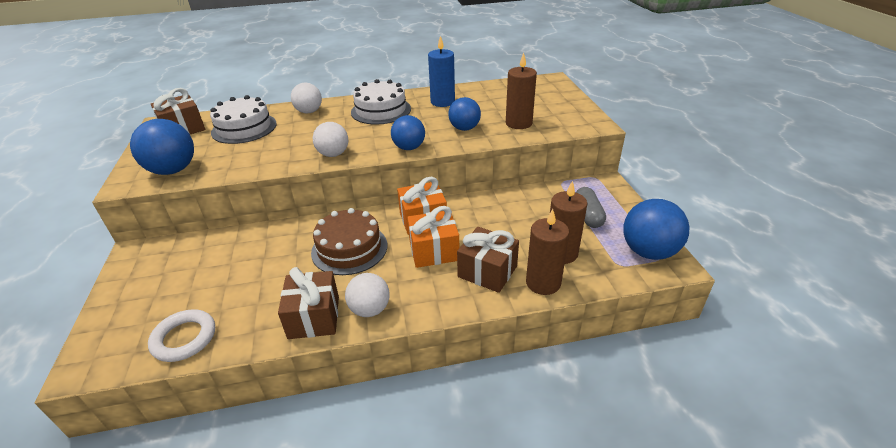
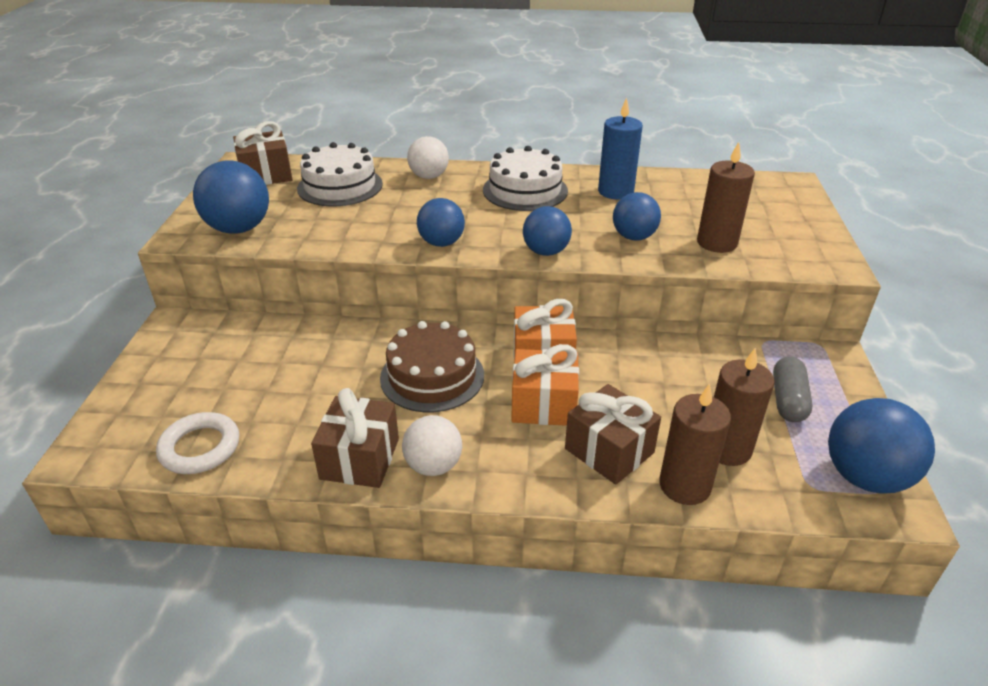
camera: 15 degrees right, 0 degrees up
white ball [313,122,348,157] -> blue ball [417,198,465,247]

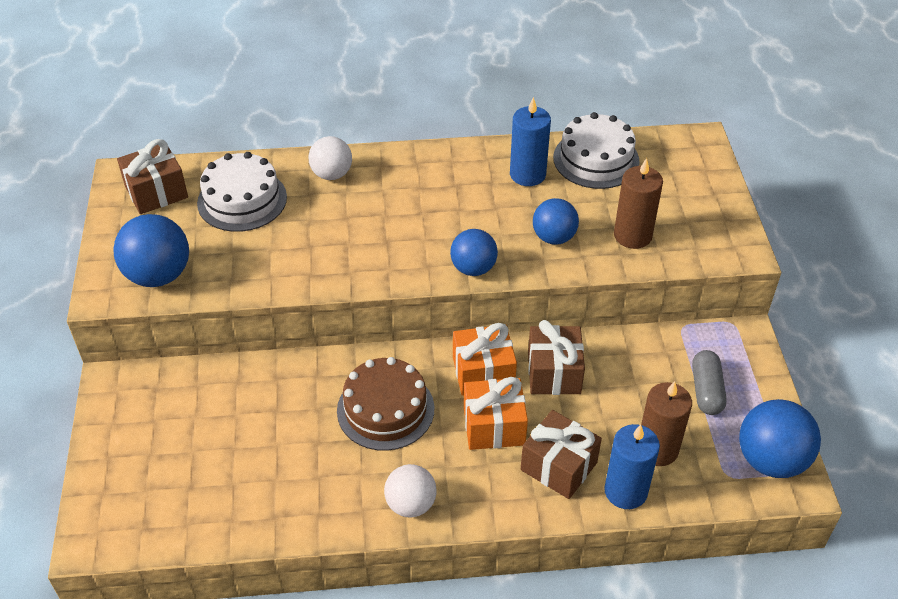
camera: 10 degrees left, 10 degrees up
white ring [156,412,239,474] -> none
brown gift [311,388,399,488] -> brown gift moved to [528,320,585,395]
blue ball [417,198,465,247] -> none
white cake [483,146,568,211] -> white cake moved to [553,112,640,189]
brown candle [659,383,731,505] -> blue candle [604,424,660,509]

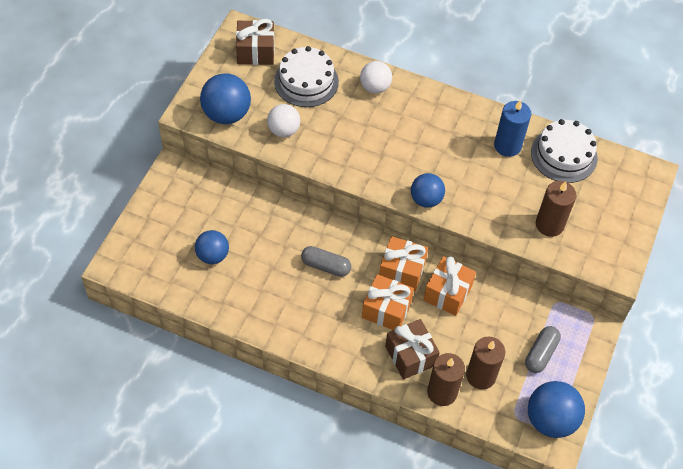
camera: 25 degrees right, 10 degrees up
brown cake [337,357,434,451] -> grey capsule [301,246,351,277]
white ball [384,464,436,518] -> white ball moved to [267,104,300,137]
brown gift [528,320,585,395] -> orange gift [423,256,476,316]
blue ball [533,198,579,245] -> blue ball moved to [195,230,229,264]
blue candle [604,424,660,509] -> brown candle [427,353,465,406]

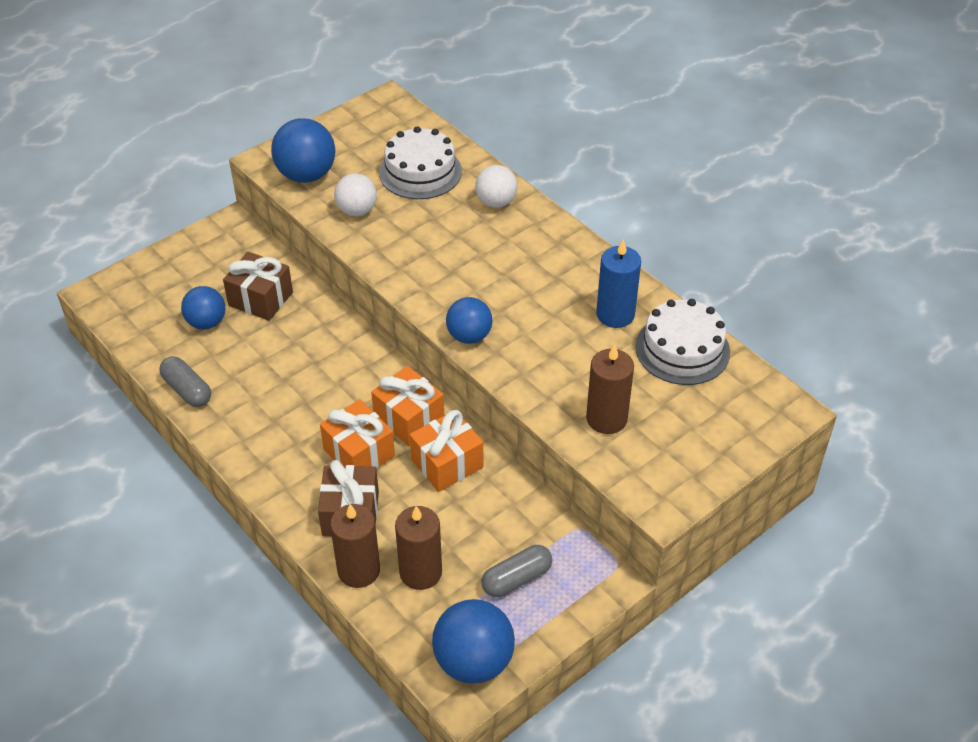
camera: 30 degrees right, 10 degrees down
brown gift [236,19,275,65] -> brown gift moved to [223,252,293,321]
grey capsule [301,246,351,277] -> grey capsule moved to [159,356,211,407]

